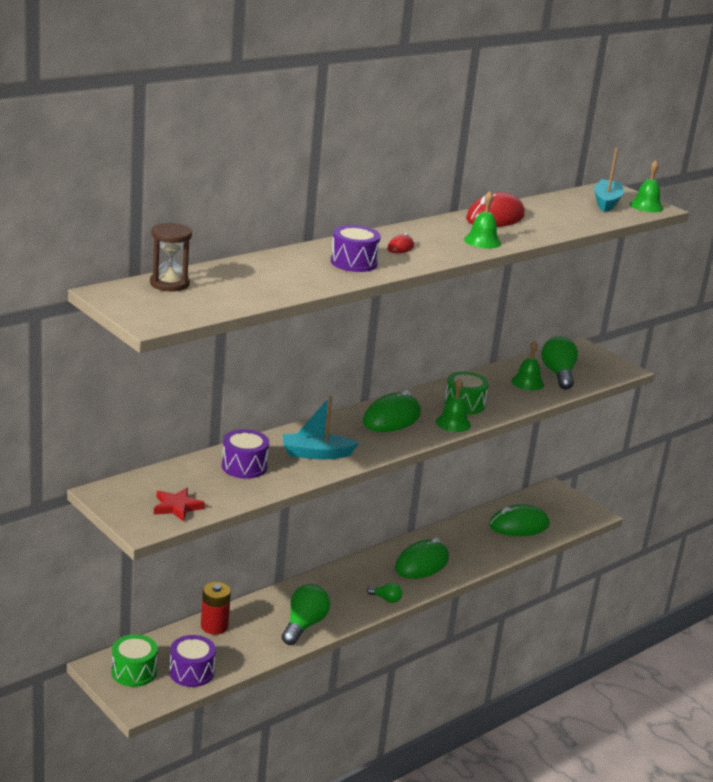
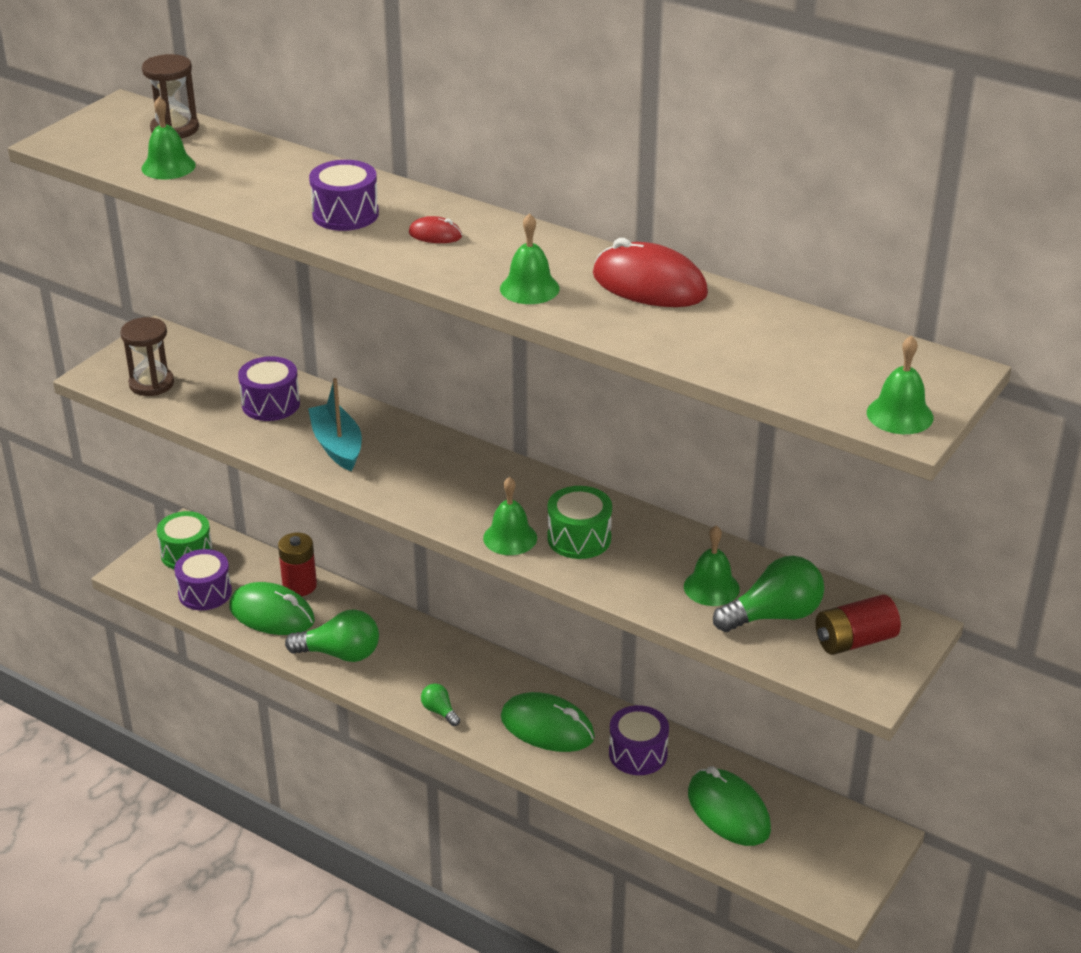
camera: 75 degrees right, 10 degrees up
red star [154,488,205,522] -> brown hourglass [120,317,174,396]
green mouse [363,390,421,432] -> green mouse moved to [229,582,315,635]
green light bulb [367,583,402,603] -> green light bulb turned 135 degrees clockwise [421,683,460,726]
turquoise boat [594,147,624,212] -> none
none -> green bell [141,97,196,180]
none -> purple drum [609,705,669,775]
none -> red battery [815,594,901,655]

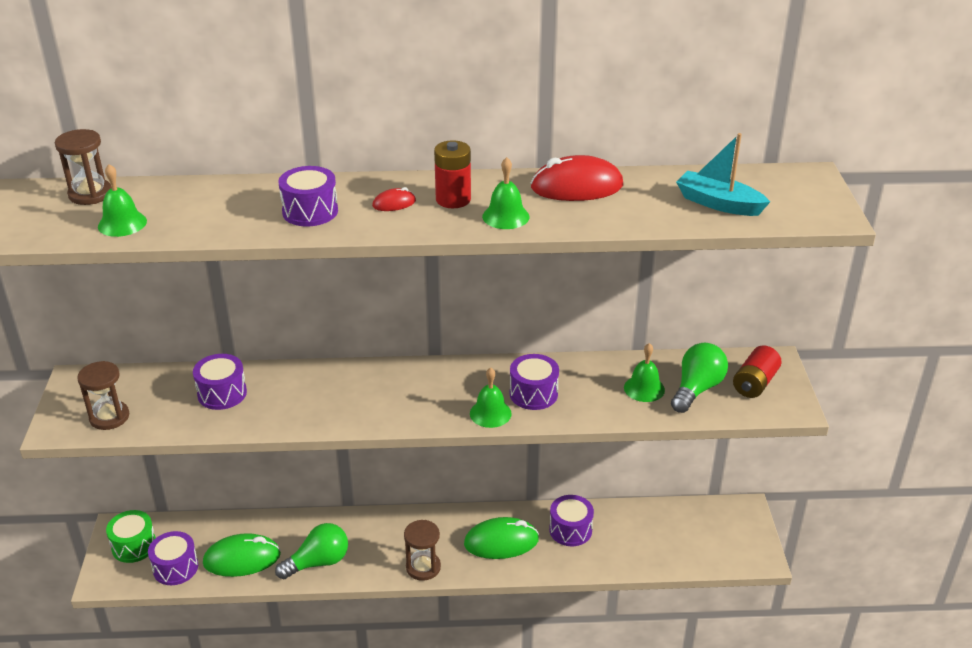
camera: 35 degrees left, 0 degrees up
red battery [278,533,317,596] -> red battery moved to [434,140,471,208]
turquoise boat [308,378,362,471] -> turquoise boat moved to [676,133,770,216]
green light bulb [421,683,460,726] -> brown hourglass [404,520,441,581]
green drum [547,486,612,559] -> purple drum [510,354,559,410]
green mouse [688,766,771,846] -> none
green bell [867,335,933,434] -> none

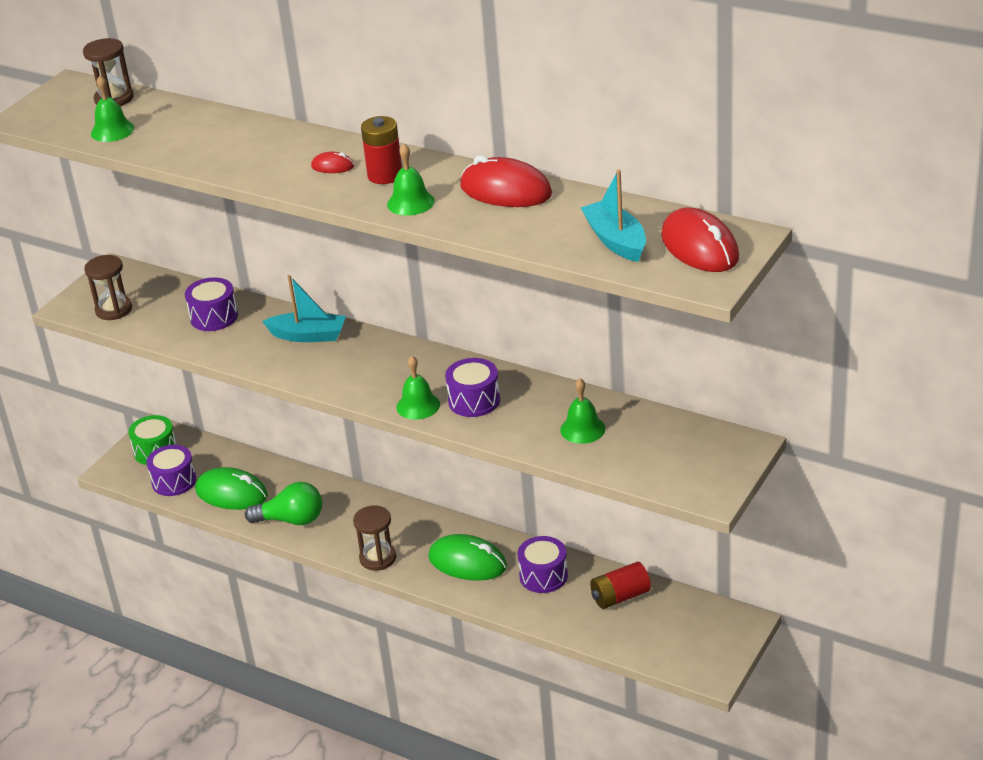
camera: 35 degrees right, 0 degrees up
purple drum [278,166,338,226] -> none
green light bulb [671,343,728,413] -> none
red battery [733,345,782,398] -> red battery moved to [590,562,651,609]
none -> turquoise boat [262,275,346,342]
none -> red mouse [661,208,739,272]

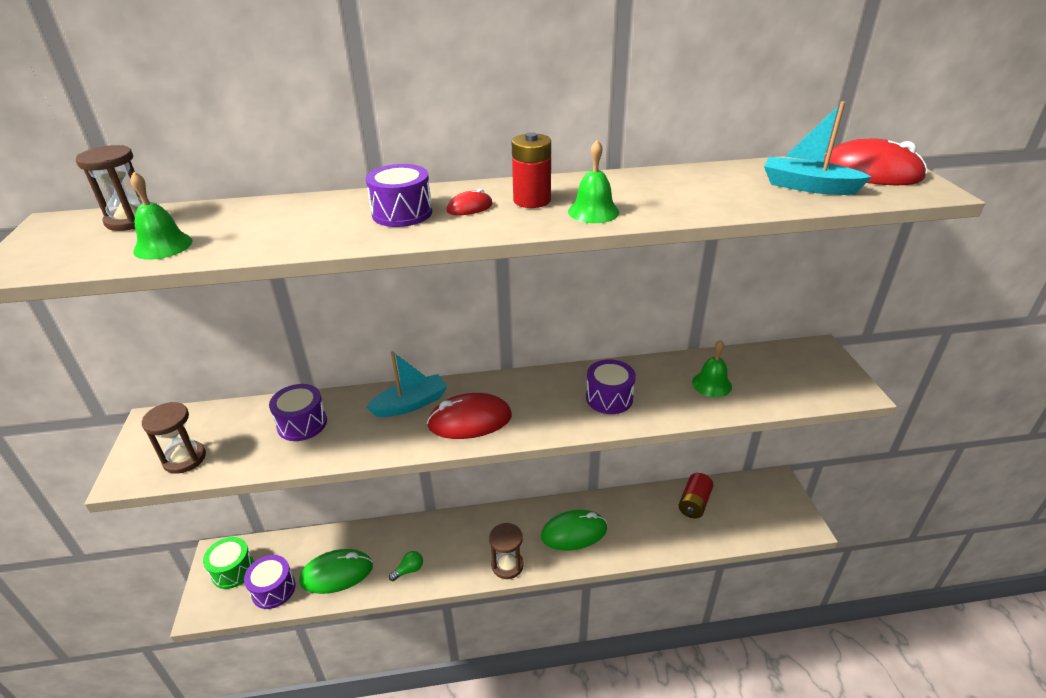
camera: 40 degrees left, 0 degrees up
green light bulb [245,482,322,525] -> green light bulb [389,551,423,581], size x0.52
green bell [396,356,440,420] -> none
red mouse [460,155,552,207] -> red mouse moved to [427,393,512,439]
purple drum [517,536,568,593] -> purple drum moved to [365,164,432,227]

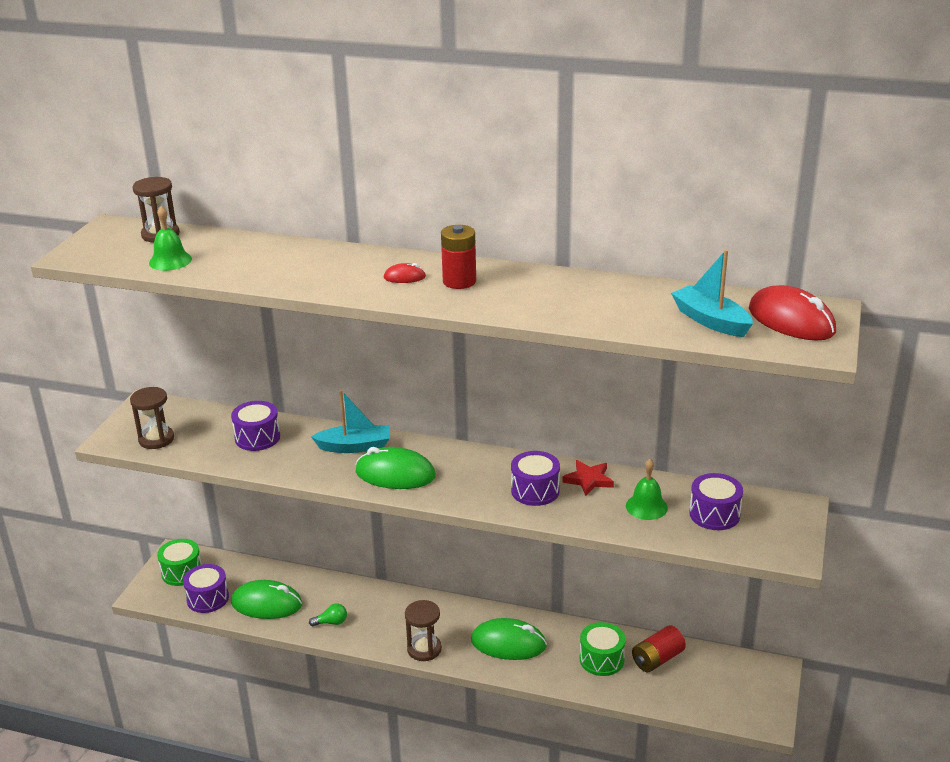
camera: 25 degrees right, 5 degrees down
purple drum [365,164,432,227] -> purple drum moved to [689,473,743,530]
red mouse [427,393,512,439] -> green mouse [355,447,436,489]
green bell [568,140,619,223] -> none
none -> red star [562,460,614,496]
none -> green drum [580,622,626,676]

